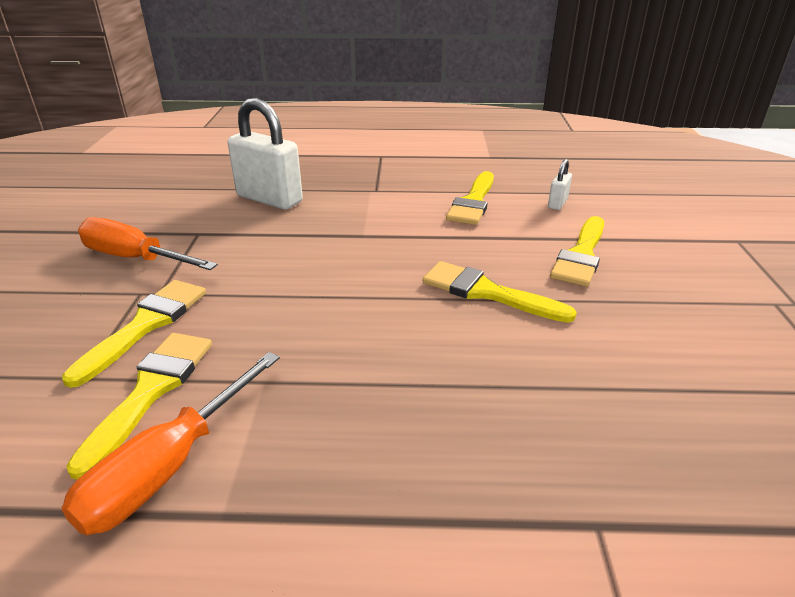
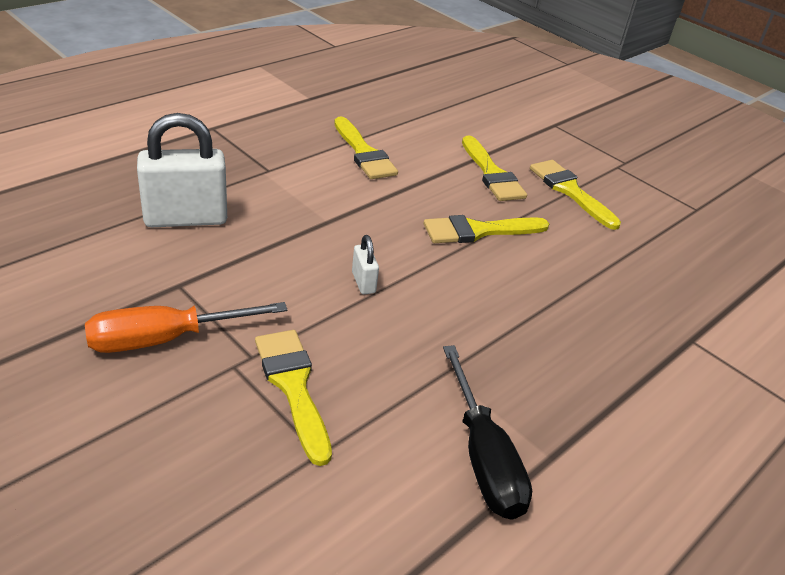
camera: 50 degrees left, 5 degrees up
orange screwdriver [61,352,280,535] -> black screwdriver [443,345,532,520]
yellow brush [66,333,212,480] -> yellow brush moved to [530,160,621,230]
white padlock [548,159,572,210] -> white padlock moved to [352,235,379,294]

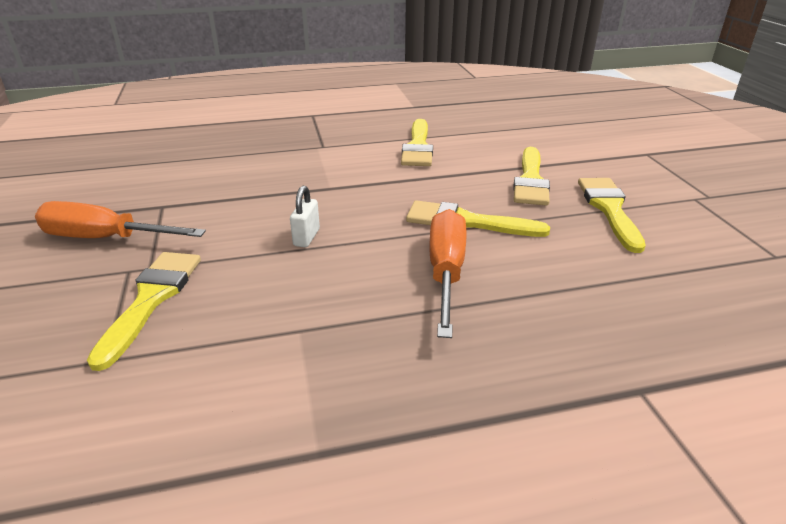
camera: 35 degrees right, 5 degrees down
white padlock [137,113,227,227] -> none
black screwdriver [443,345,532,520] -> none
none -> orange screwdriver [429,209,466,338]

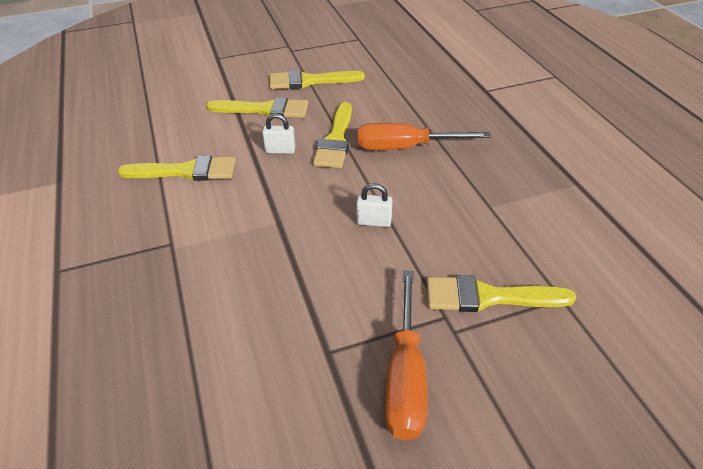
camera: 95 degrees left, 10 degrees up
none -> white padlock [262,113,296,154]

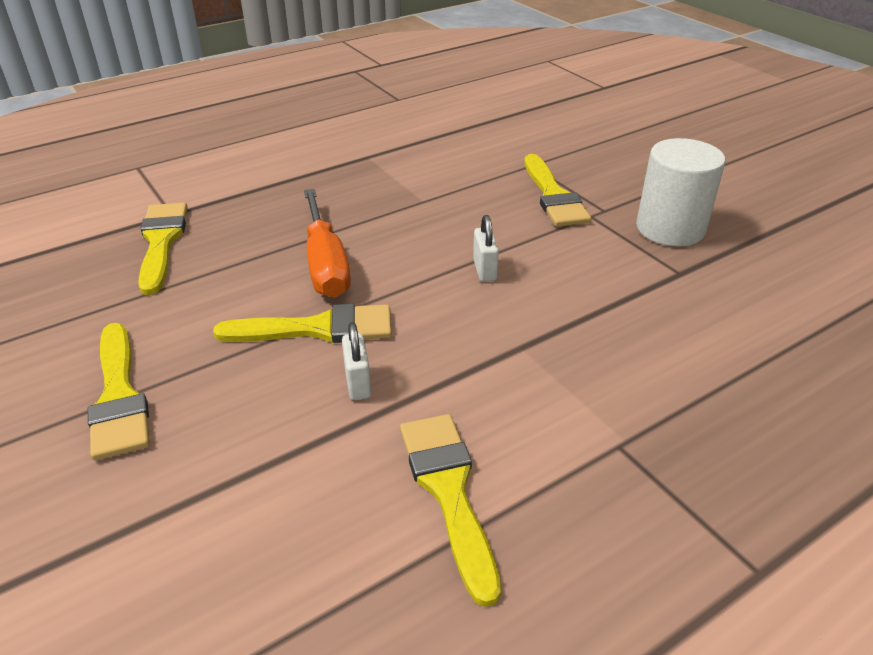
camera: 105 degrees left, 5 degrees down
yellow brush [206,97,308,118] -> yellow brush moved to [138,202,188,295]
orange screwdriver [385,271,427,441] -> white cylinder [636,138,725,247]

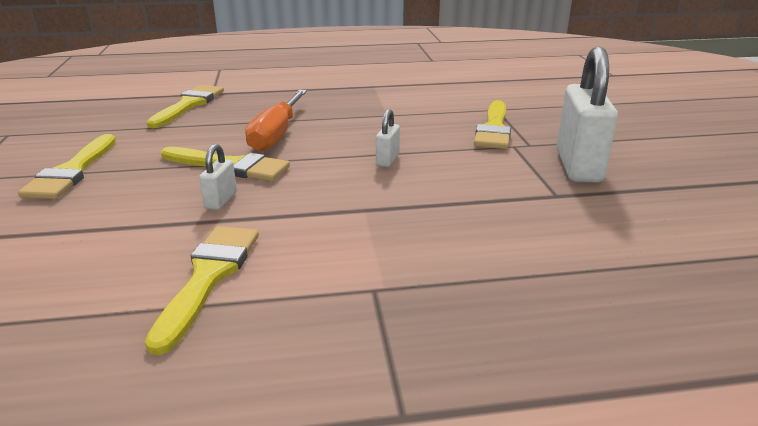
camera: 25 degrees right, 10 degrees down
white cylinder [636,138,725,247] -> white padlock [556,47,618,183]

